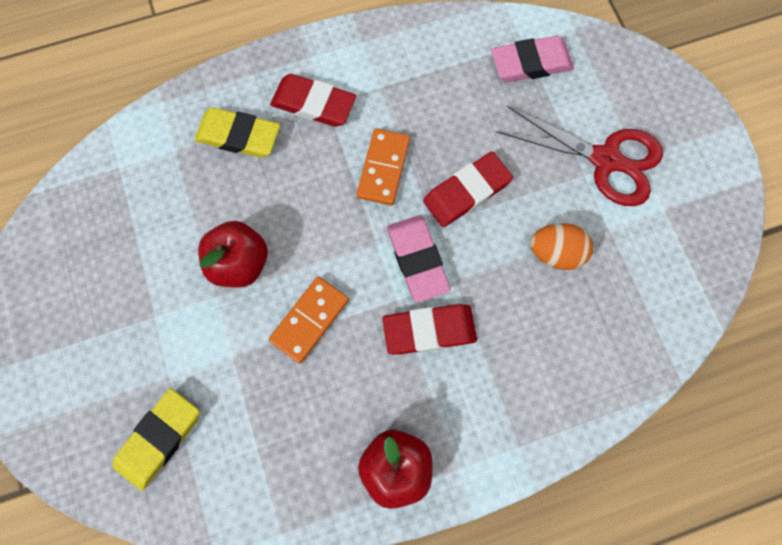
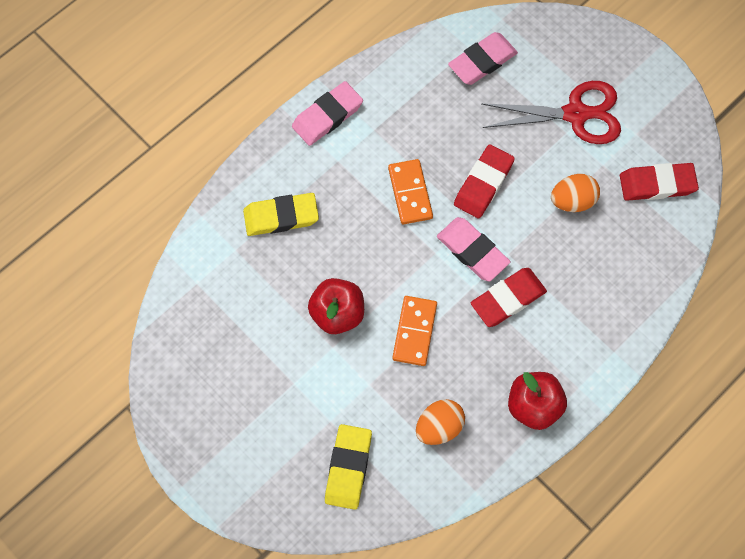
camera: 25 degrees left, 5 degrees down
red eraser [270,74,356,127] -> red eraser moved to [620,163,699,201]
none -> pink eraser [292,81,363,146]
none -> orange egg [416,399,465,445]

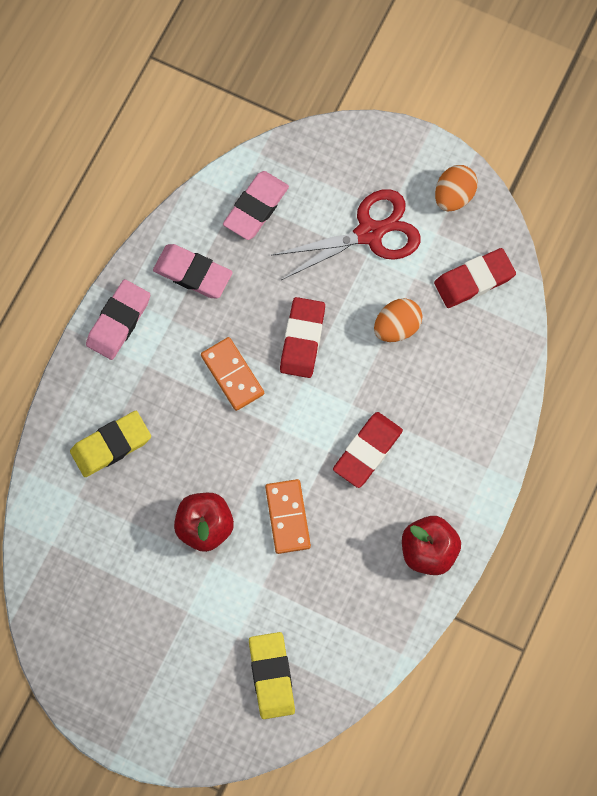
camera: 20 degrees left, 5 degrees up
orange egg [416,399,465,445] -> orange egg moved to [435,165,478,212]
pink eraser [437,217,510,281] -> pink eraser moved to [153,244,233,298]

